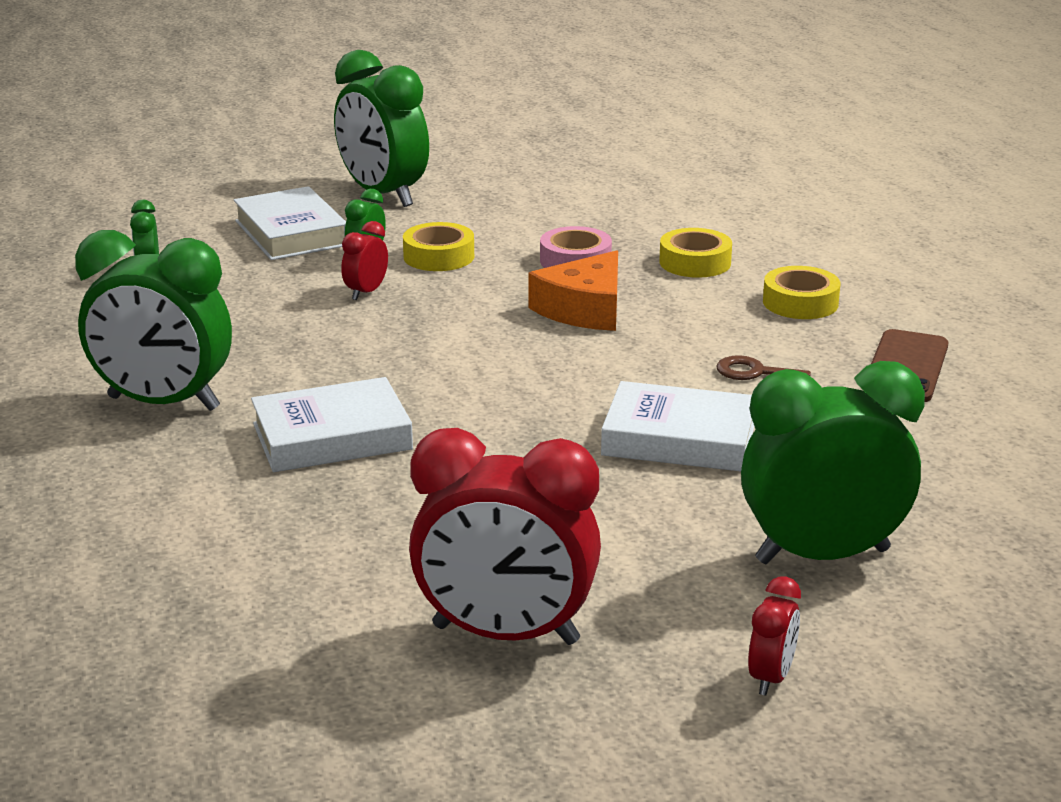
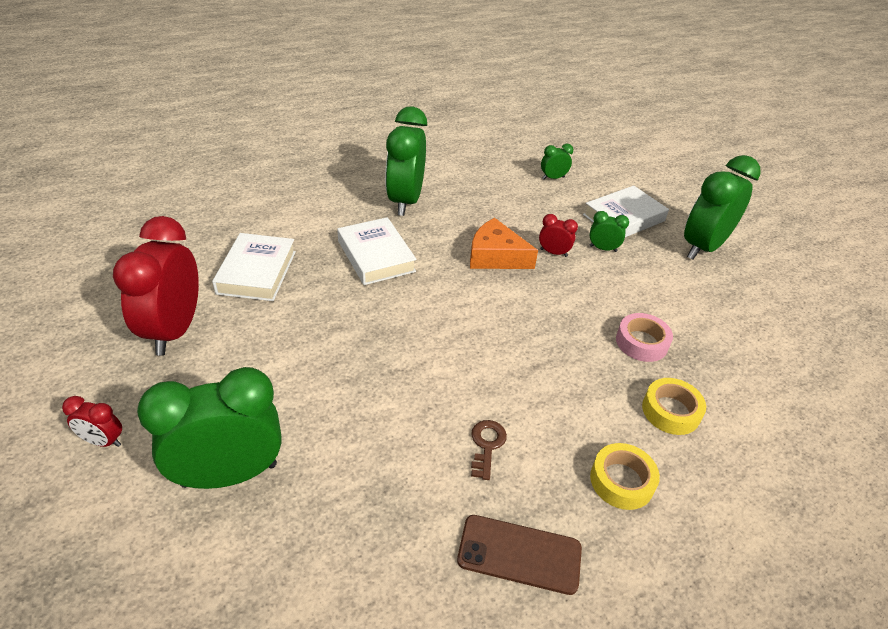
camera: 80 degrees right, 15 degrees up
yellow tape [403,222,474,271] -> none
orange cheese [529,250,618,331] -> orange cheese moved to [470,218,538,269]
white book [601,381,754,471] -> white book moved to [212,233,296,301]
green clock [741,361,925,564] -> green clock turned 90 degrees counterclockwise [137,367,282,489]

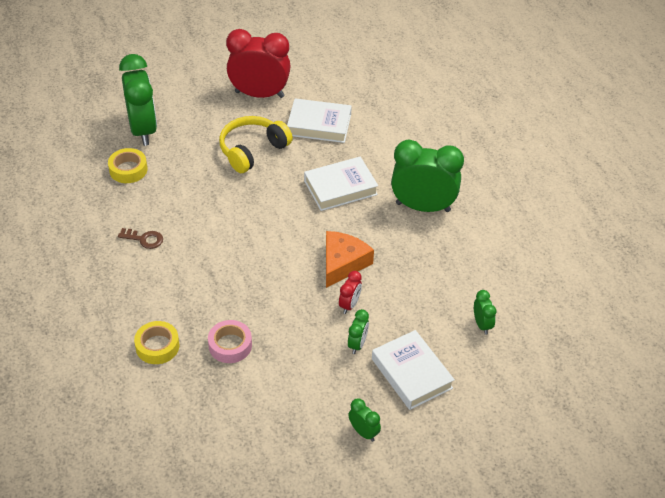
camera: 95 degrees right, 5 degrees up
red clock [62,396,122,447] -> none
brown phone [457,515,582,595] -> none
yellow tape [590,443,660,510] -> yellow tape moved to [108,148,147,183]
green clock [684,155,761,260] -> green clock [348,398,381,442], size x0.44
none -> yellow headphones [219,116,293,173]

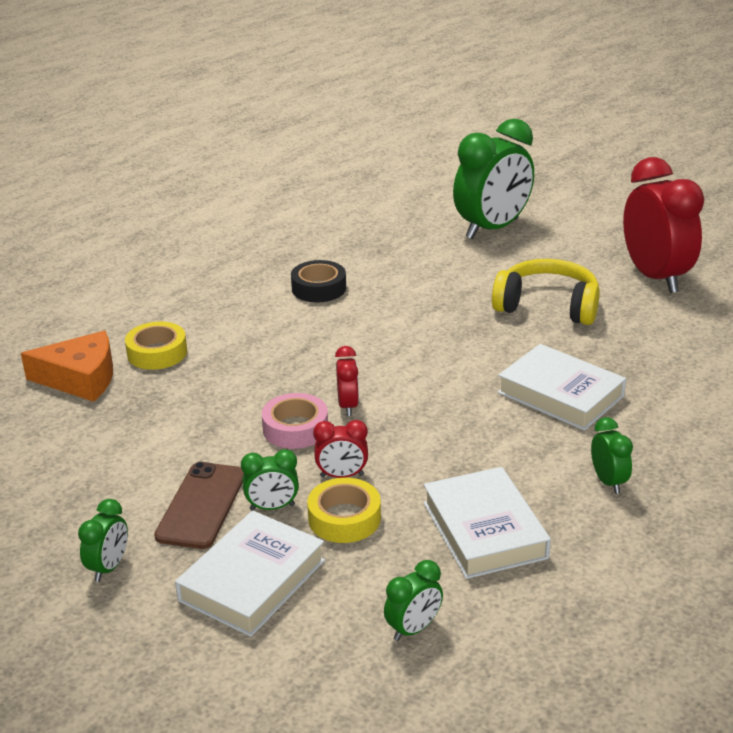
camera: 65 degrees right, 15 degrees down
yellow tape [108,148,147,183] -> yellow tape moved to [307,478,381,543]
brown key [118,228,163,249] -> black tape [291,260,346,303]
pink tape [208,320,252,363] -> pink tape moved to [262,393,328,449]
white book [287,98,352,143] -> white book moved to [423,467,551,579]
orange cheese [326,231,374,288] -> orange cheese moved to [21,331,113,402]
green clock [391,140,464,212] -> green clock [591,417,633,494], size x0.44
none -> brown phone [154,462,244,549]
none -> red clock [335,346,359,416]

